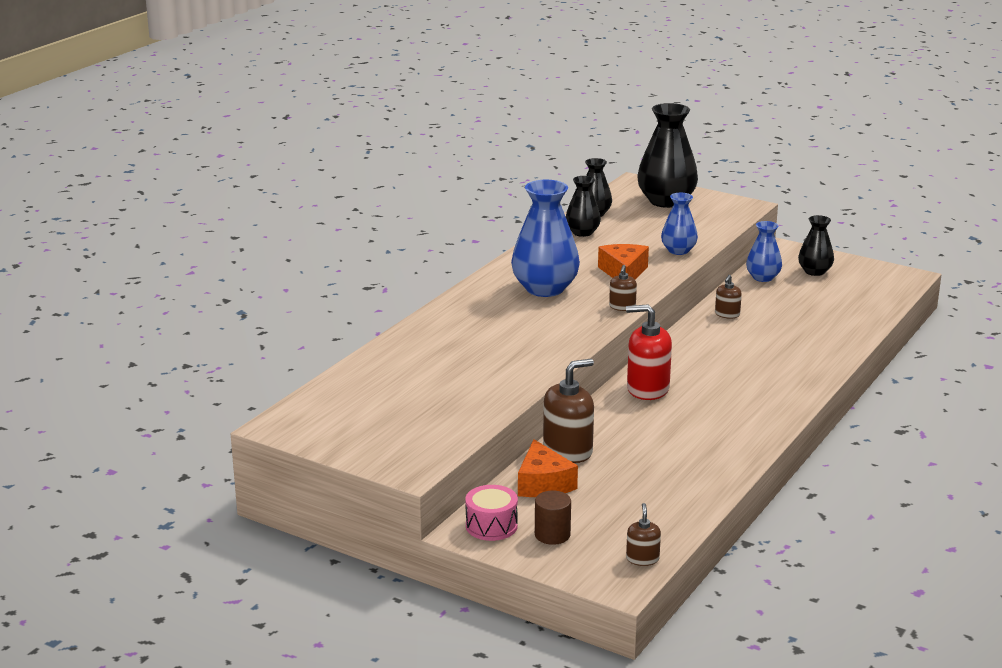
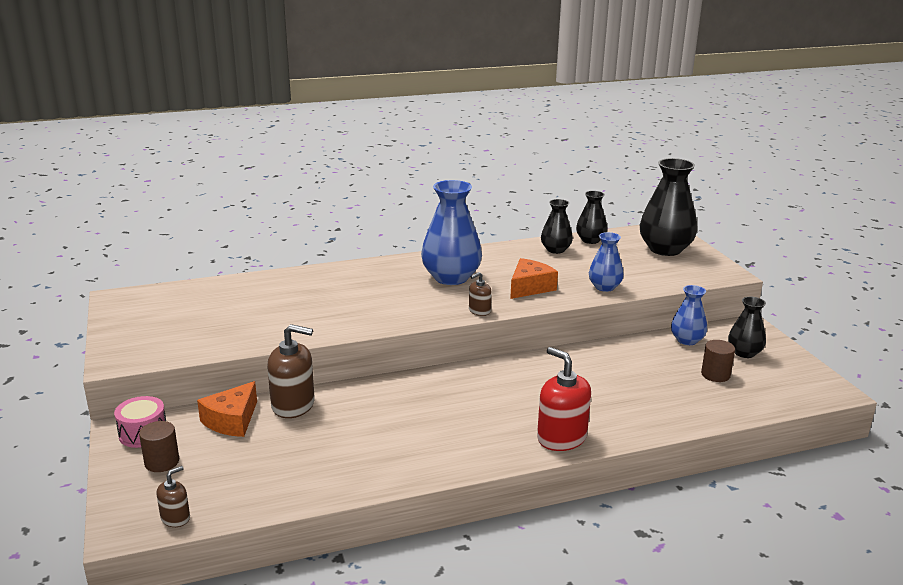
camera: 40 degrees right, 0 degrees up
red soap dispenser [626,304,672,400] -> red soap dispenser moved to [537,347,591,451]
brown soap dispenser [715,275,742,319] -> none
none -> brown cylinder [701,340,735,382]

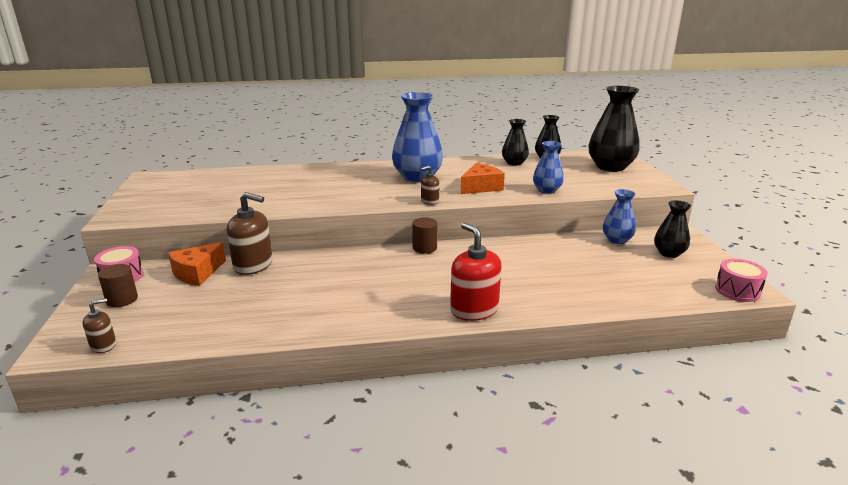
camera: 10 degrees right, 0 degrees up
brown cylinder [701,340,735,382] -> brown cylinder moved to [412,218,437,254]
none -> pink drum [715,259,768,302]

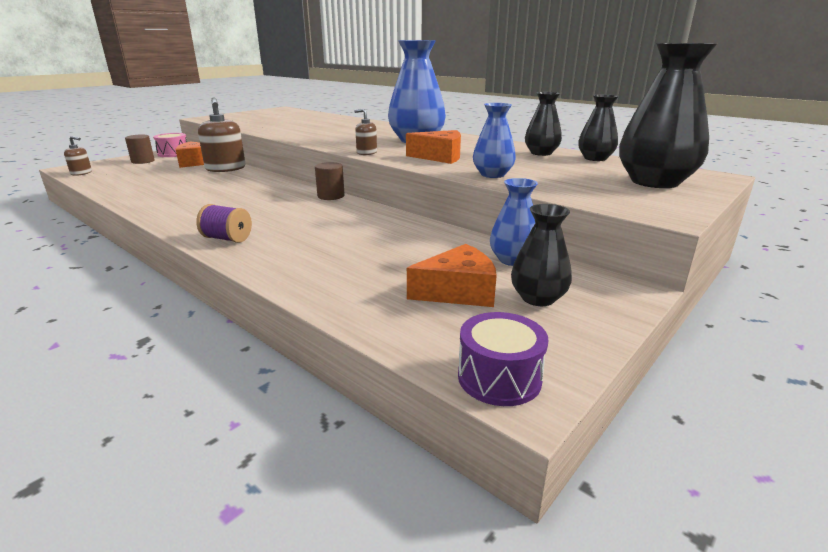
camera: 50 degrees right, 0 degrees up
red soap dispenser [450,222,502,321] -> purple spool [196,204,252,243]
pink drum [715,259,768,302] -> purple drum [458,312,549,406]
none -> orange cheese [407,244,497,307]

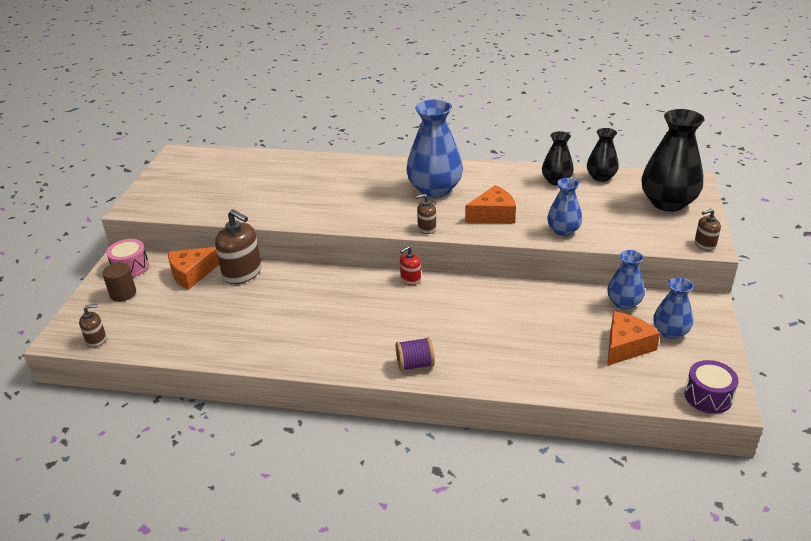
camera: 30 degrees left, 10 degrees up
brown cylinder [315,162,345,200] -> red soap dispenser [400,246,421,285]
black vase [511,204,572,306] -> blue vase [653,277,694,339]
none -> brown soap dispenser [695,209,721,251]

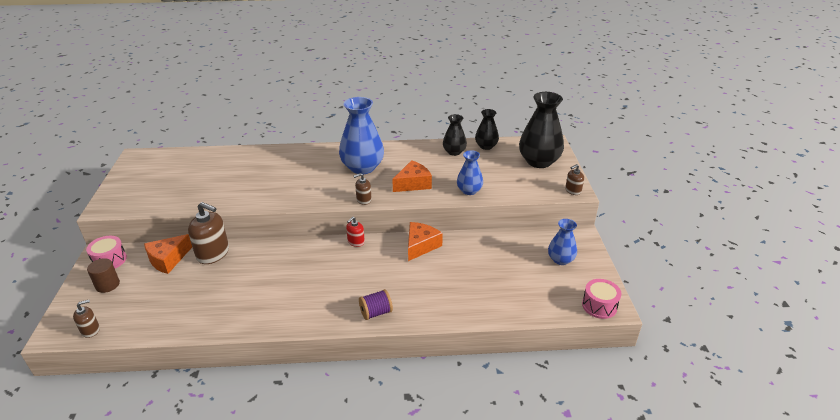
camera: 15 degrees left, 0 degrees up
blue vase [607,250,645,310] -> none
orange cheese [607,311,660,366] -> orange cheese moved to [408,222,443,261]
purple drum [684,360,739,414] -> pink drum [582,279,621,319]

